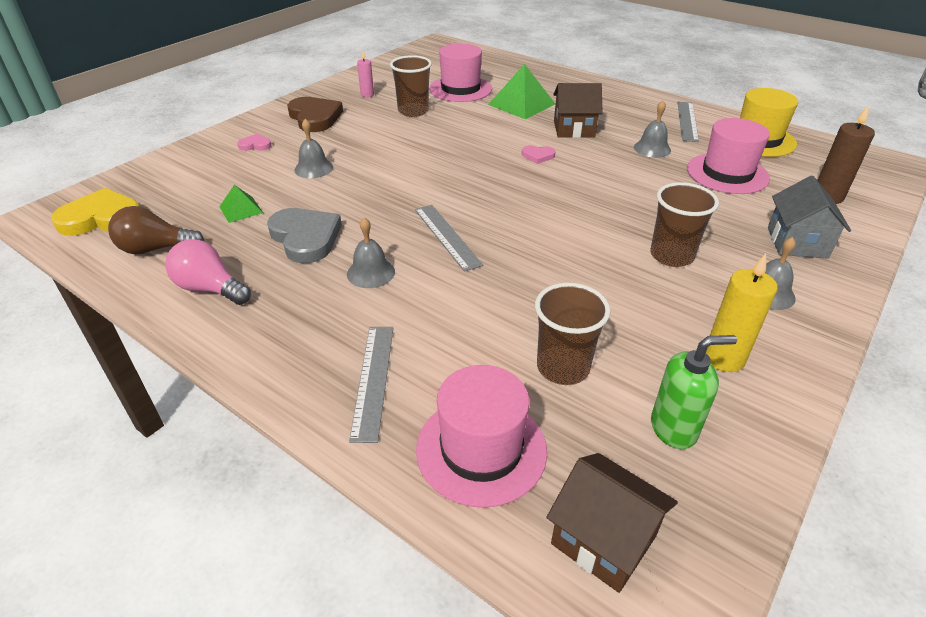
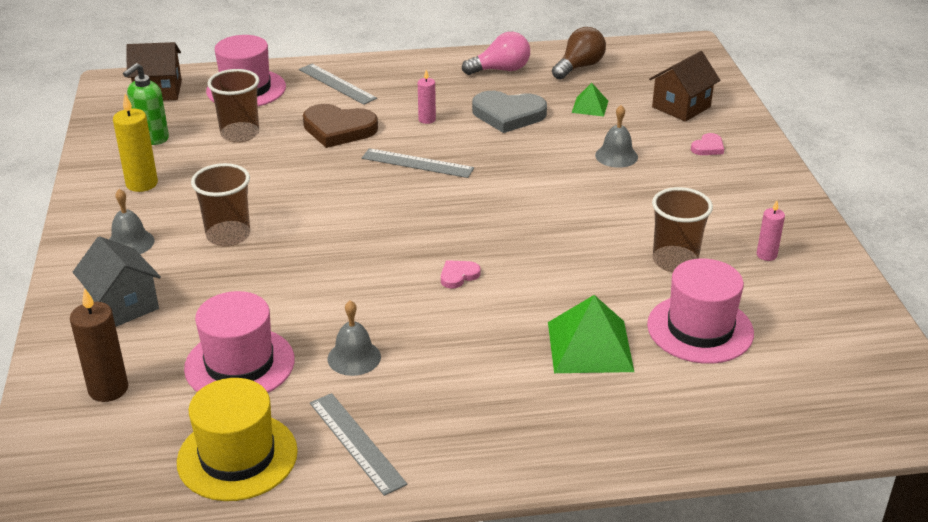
camera: 135 degrees right, 5 degrees down
yellow heart [51,188,140,236] -> none
brown heart [287,97,343,132] -> brown heart moved to [303,104,378,148]
grey bell [347,217,395,288] -> pink candle [418,70,436,124]
brown house [553,83,603,138] -> brown house moved to [649,51,720,122]

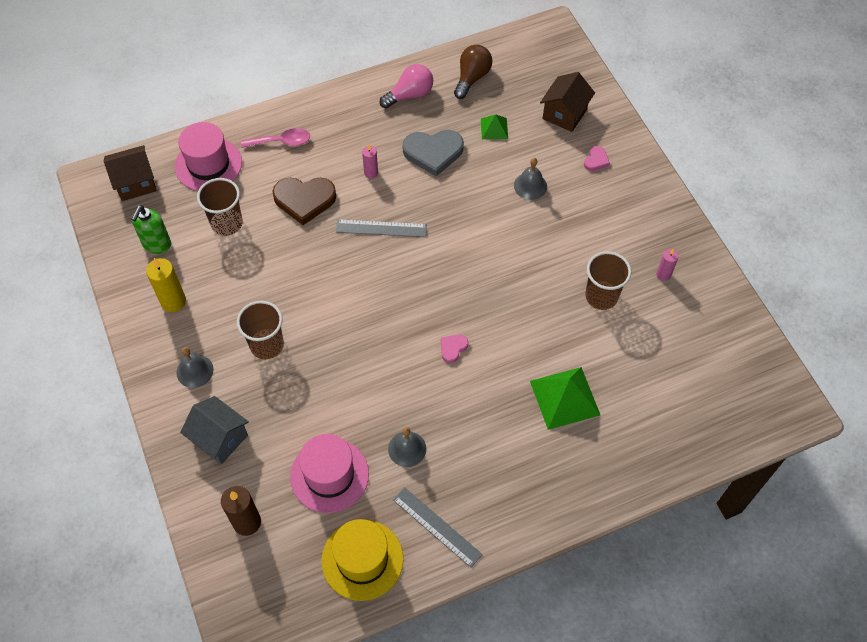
camera: 15 degrees left, 25 degrees up
grey ruler [299,64,377,105] -> pink spoon [241,128,310,148]
pink hat [647,258,754,364] -> none

